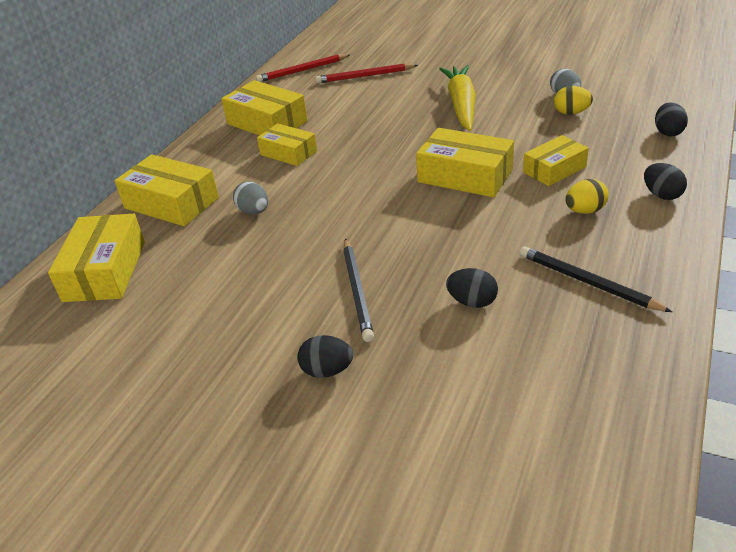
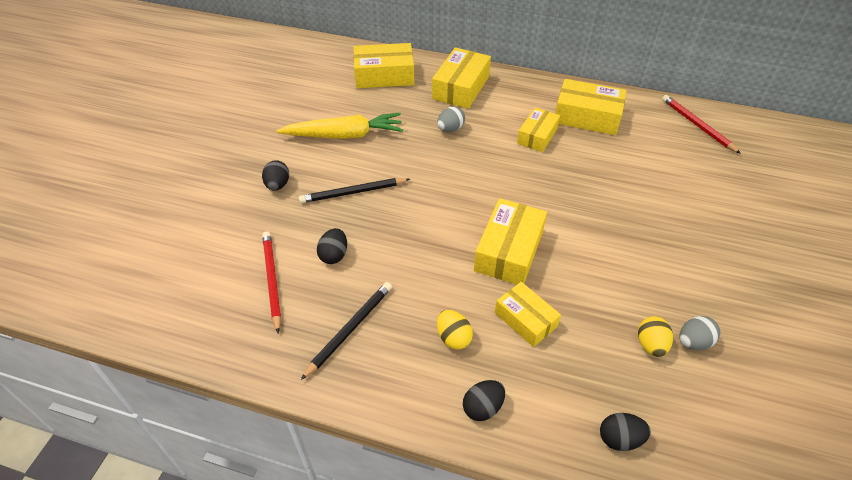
camera: 80 degrees right, 10 degrees up
yellow box [221,80,308,136] -> yellow box turned 75 degrees clockwise [555,79,627,135]
red pencil [315,64,418,84] -> red pencil moved to [262,231,281,334]
yellow carrot [439,65,476,131] -> yellow carrot moved to [276,113,403,139]

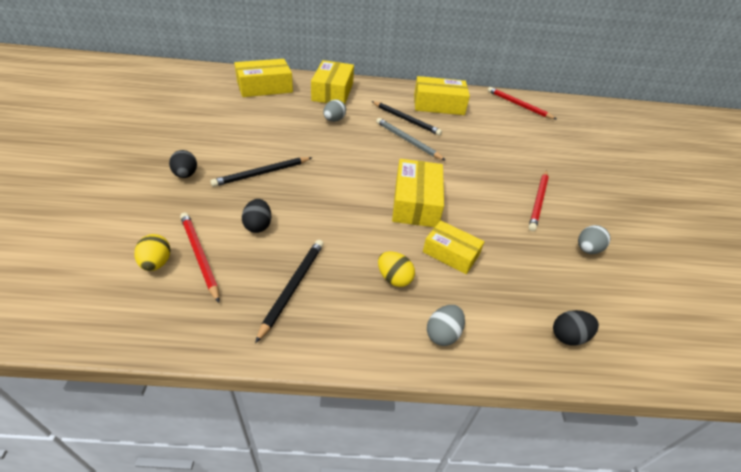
camera: 20 degrees left, 5 degrees down
yellow carrot [276,113,403,139] -> none
black egg [463,380,505,421] -> grey egg [427,305,465,346]
yellow box [517,108,560,152] -> black pencil [372,101,442,136]
yellow egg [638,316,673,357] -> yellow egg moved to [134,234,171,271]
none -> grey pencil [376,118,446,161]
none -> red pencil [529,170,549,231]

